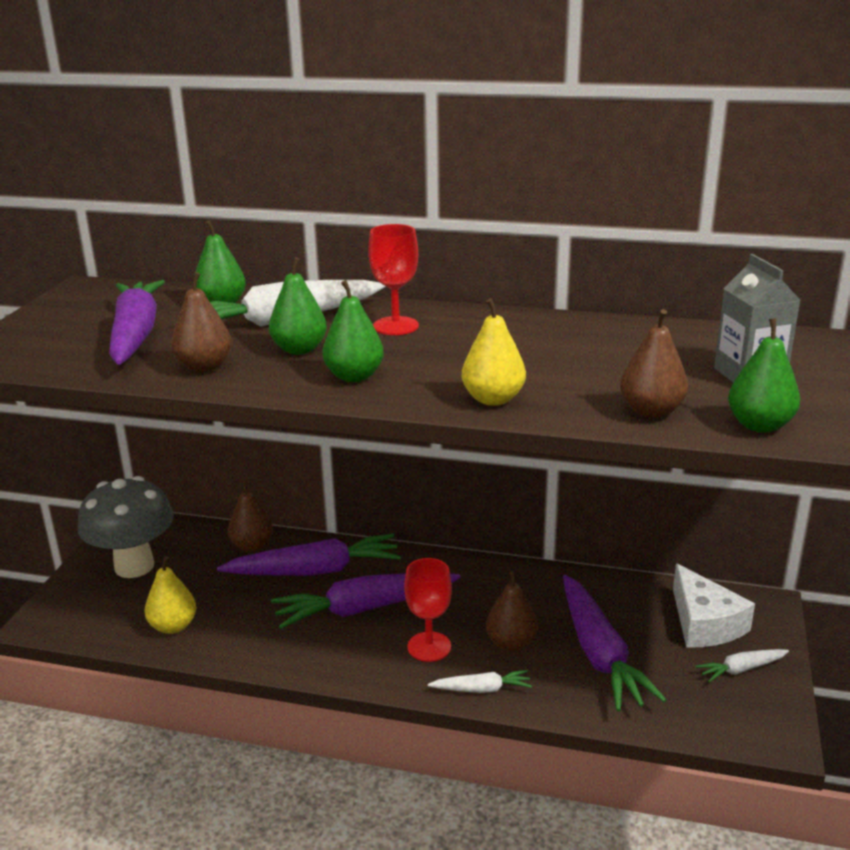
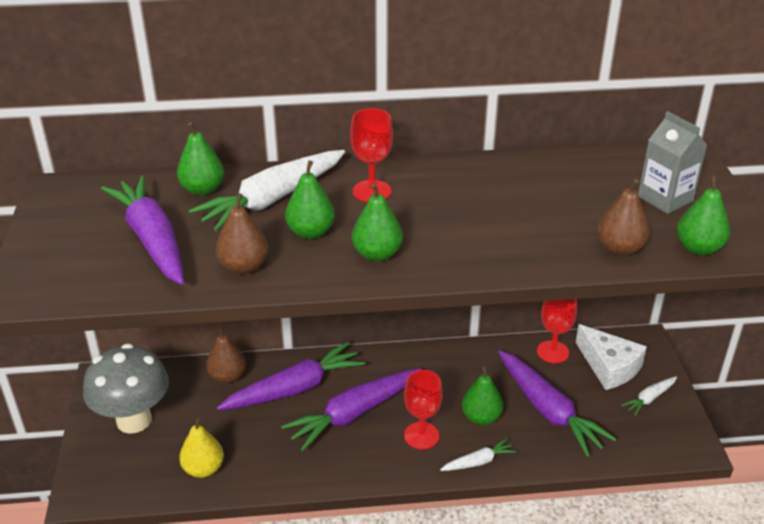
camera: 20 degrees left, 10 degrees up
yellow pear [462,298,526,406] -> none
brown pear [486,571,538,652] -> green pear [462,366,503,425]
none -> red goblet [537,299,577,363]

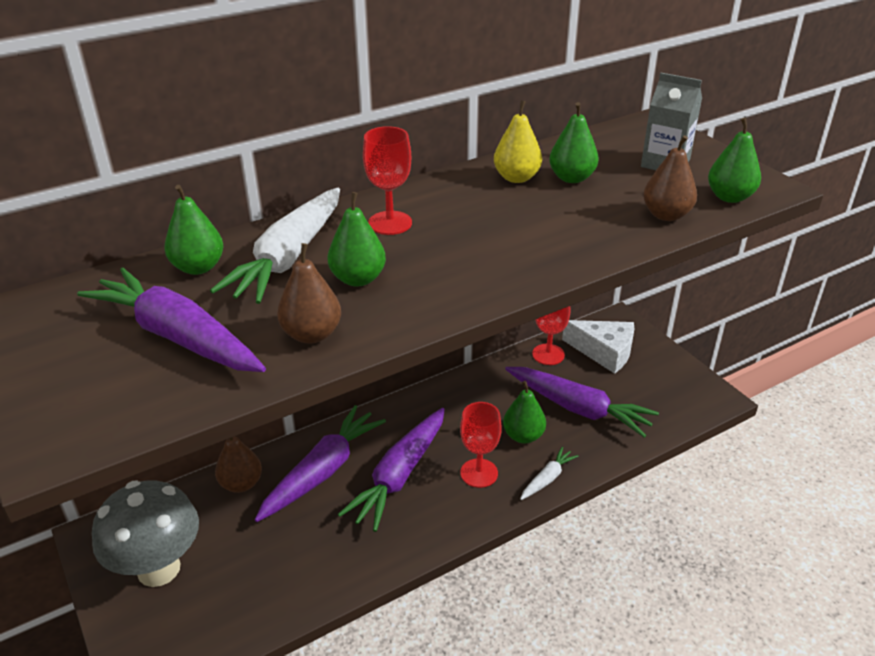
camera: 25 degrees left, 0 degrees up
yellow pear [179,417,224,478] -> yellow pear moved to [494,100,542,183]
green pear [352,184,403,262] -> green pear moved to [549,102,598,183]
white carrot [621,376,677,416] -> none

